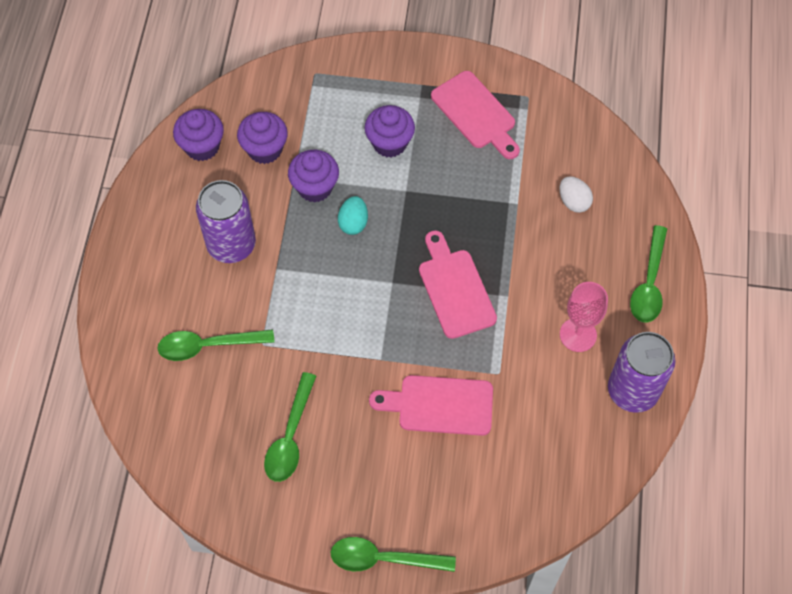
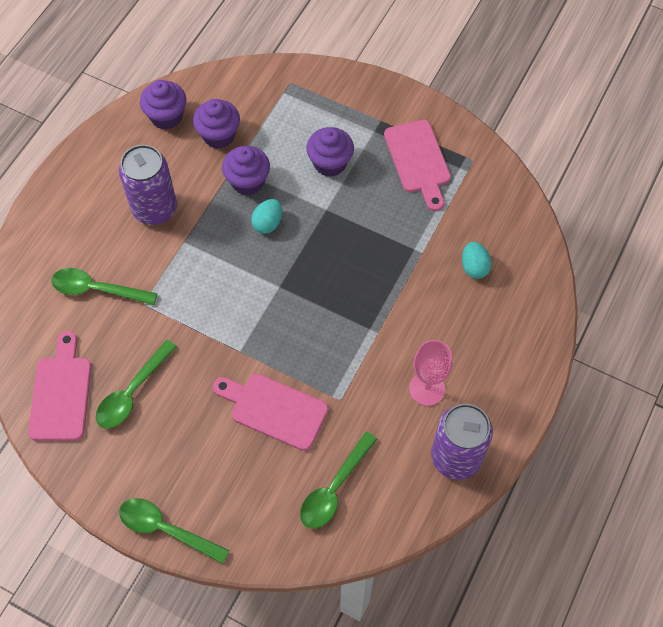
camera: 20 degrees right, 0 degrees up
pink cutting board [419,230,497,339] -> pink cutting board moved to [28,331,92,441]
white egg [559,176,593,213] -> turquoise egg [462,242,492,279]
green spoon [630,225,667,323] -> green spoon moved to [300,432,378,529]

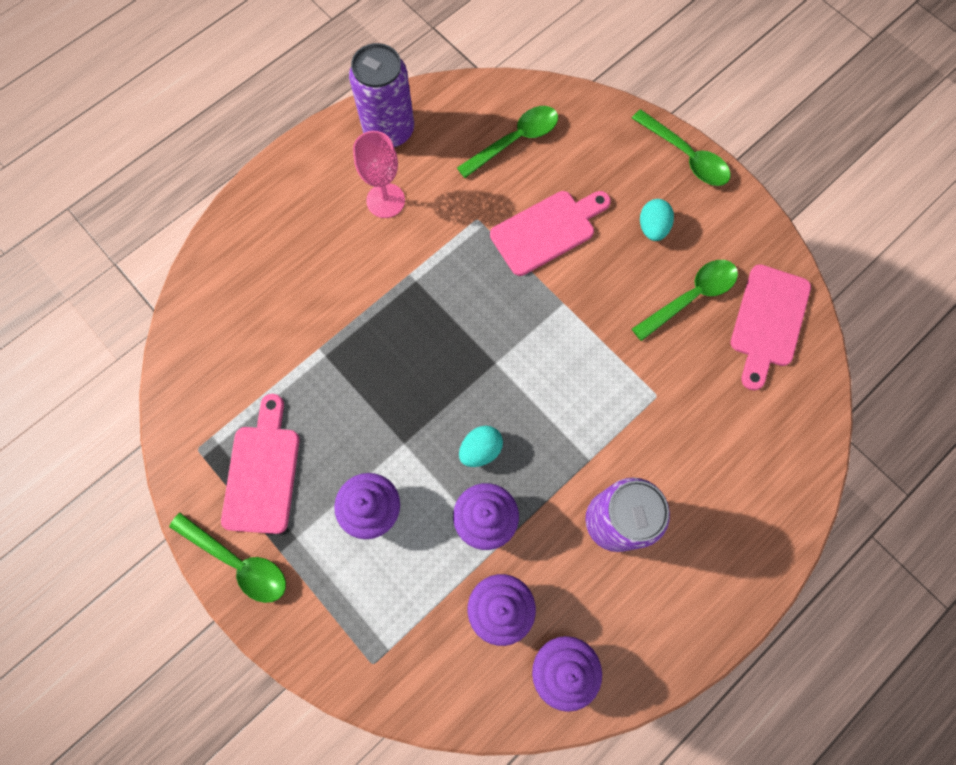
camera: 160 degrees left, 10 degrees up
green spoon [51,268,158,305] -> green spoon moved to [169,513,286,603]
pink cutting board [213,374,329,451] -> pink cutting board turned 75 degrees counterclockwise [490,191,611,276]
turquoise egg [462,242,492,279] -> turquoise egg moved to [640,199,674,241]

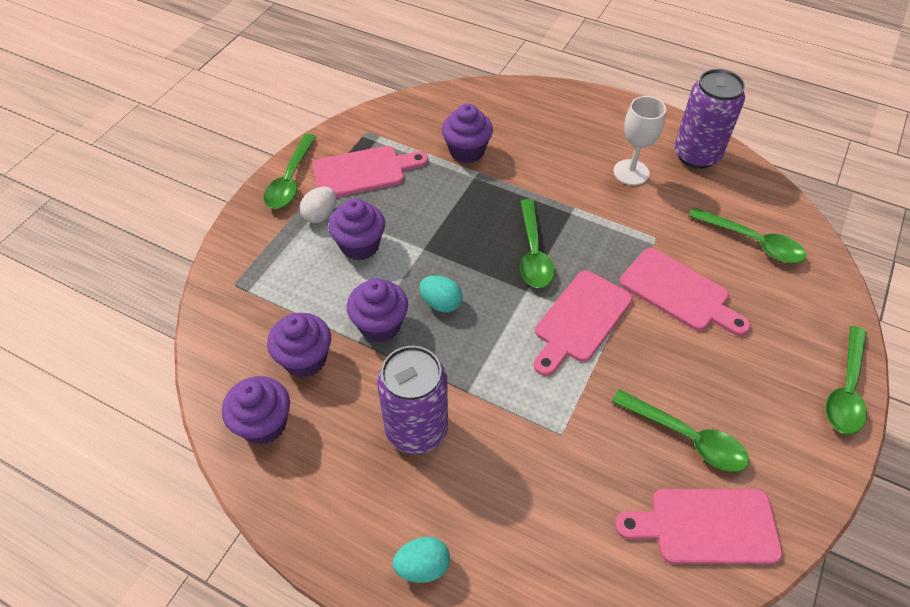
camera: 70 degrees right, 20 degrees down
pink goblet [353,131,405,218] -> white goblet [613,96,666,185]
turquoise egg [640,199,674,241] -> turquoise egg moved to [393,537,450,583]
none -> white egg [300,187,336,223]
none -> purple cupcake [442,103,493,163]
none -> green spoon [520,199,555,288]
none -> pink cutting board [534,270,633,376]

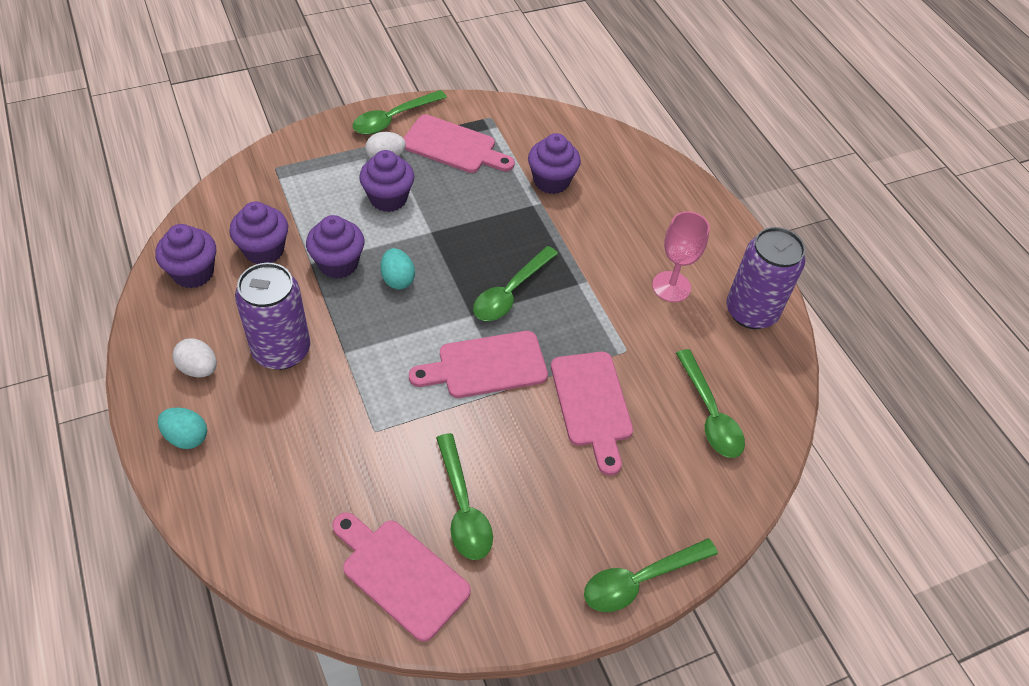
camera: 35 degrees right, 0 degrees up
white goblet [613,96,666,185] -> pink goblet [652,211,710,302]
none -> white egg [172,338,217,377]

